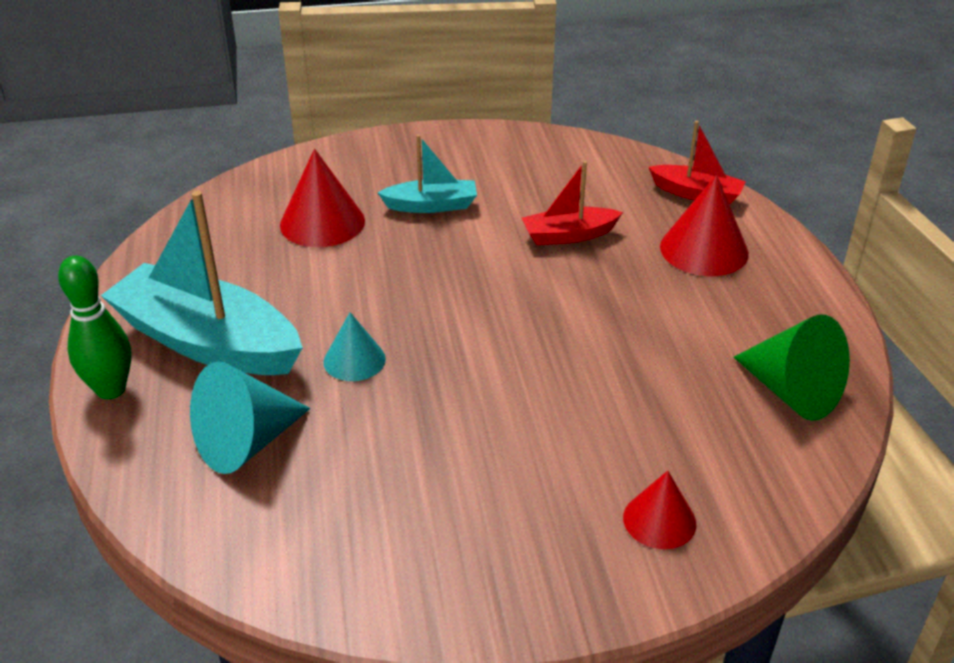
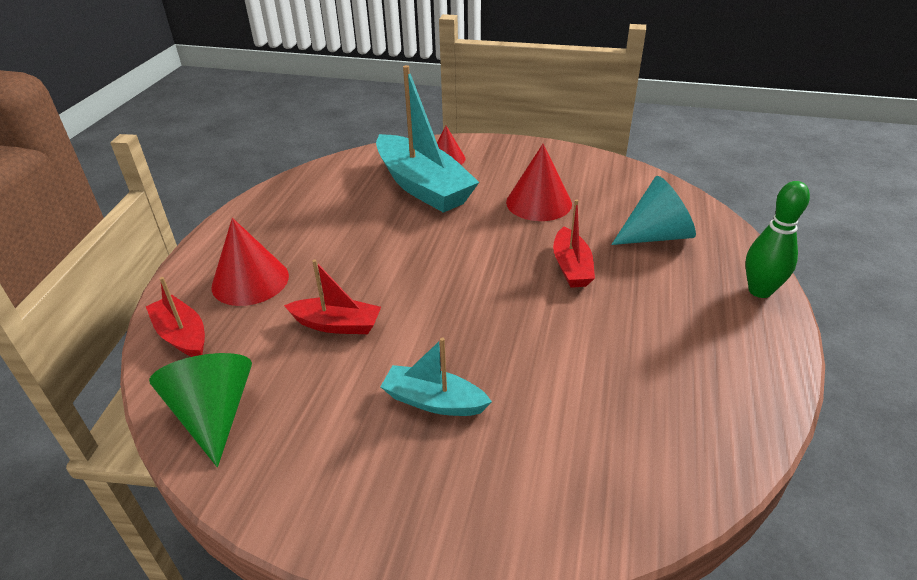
camera: 155 degrees left, 0 degrees up
turquoise boat [101,191,303,375] -> turquoise boat moved to [376,65,479,213]
red cone [280,149,365,247] -> red cone moved to [506,144,572,221]
turquoise cone [323,312,386,381] -> red boat [553,199,595,288]
green cone [733,315,850,421] -> green cone moved to [149,353,252,467]

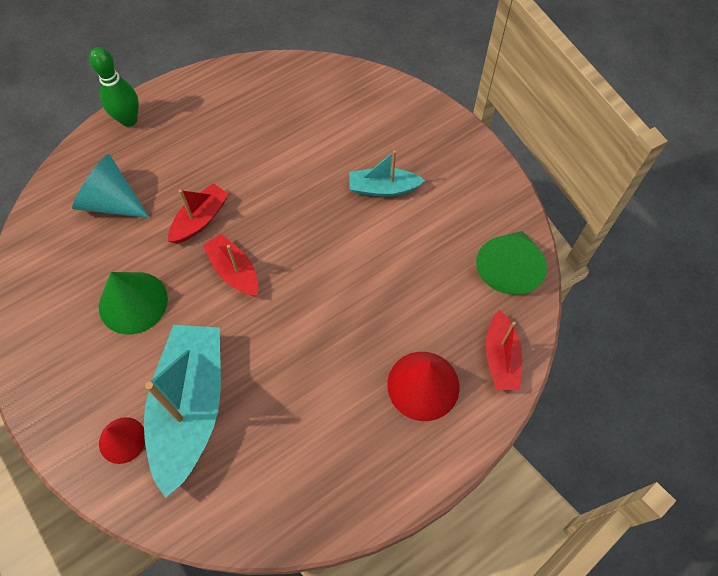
camera: 140 degrees left, 25 degrees up
red boat [284,260,381,334] -> red boat moved to [203,234,258,296]
turquoise boat [380,337,492,416] -> turquoise boat turned 120 degrees clockwise [350,150,425,197]
red cone [506,144,572,221] -> green cone [99,272,168,335]

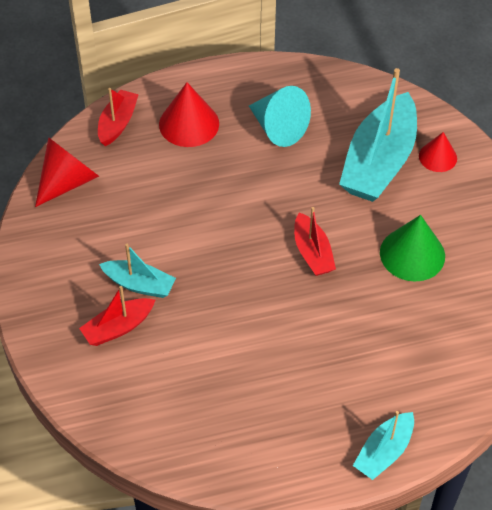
camera: 160 degrees left, 10 degrees down
turquoise cone [72,154,150,218] -> turquoise cone moved to [249,86,311,147]
green bowling pin [89,47,139,127] -> turquoise boat [353,411,414,480]
red boat [168,183,229,243] -> red boat moved to [79,286,155,346]
green cone [476,231,547,295] -> red cone [35,137,99,207]

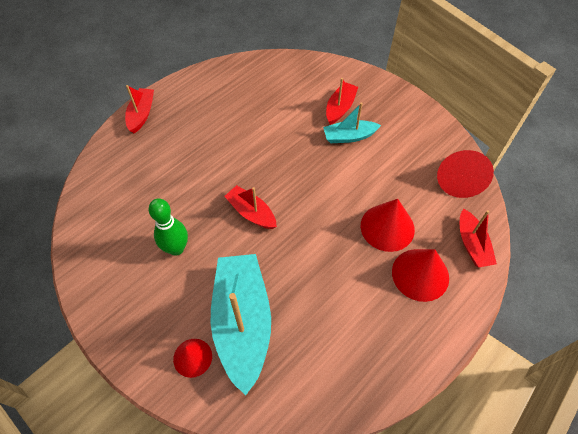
camera: 150 degrees right, 5 degrees up
turquoise cone [249,86,311,147] -> none
turquoise boat [353,411,414,480] -> red boat [125,85,154,133]
green cone [380,215,445,282] -> green bowling pin [149,198,188,256]
none -> red cone [361,199,415,252]

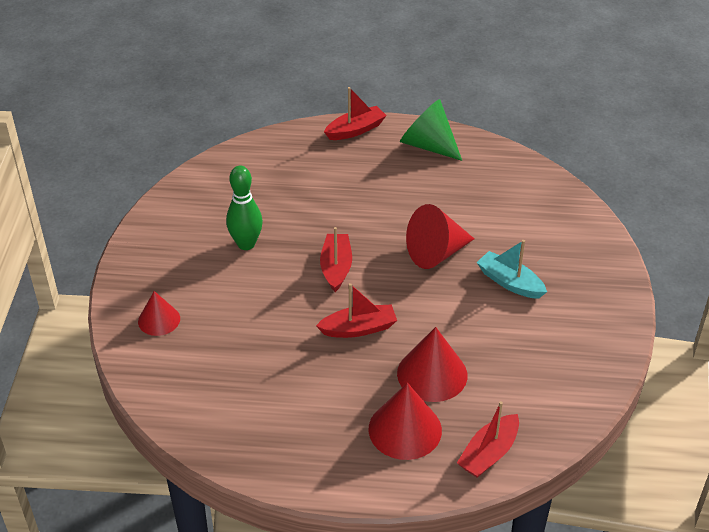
camera: 50 degrees right, 15 degrees down
turquoise boat [210,254,271,395] -> none
red boat [326,78,358,125] -> red boat moved to [316,283,397,338]
red cone [437,150,494,198] -> red cone moved to [406,204,474,269]
none -> green cone [400,99,462,161]

